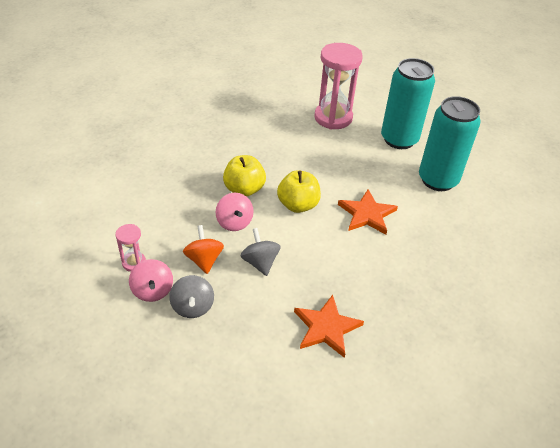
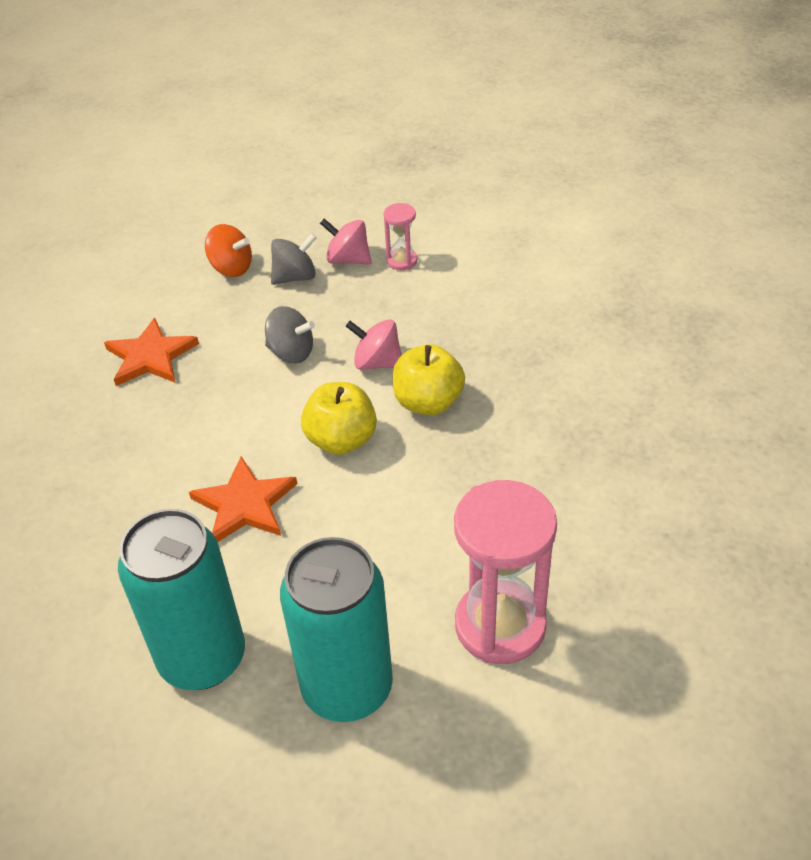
camera: 135 degrees right, 0 degrees up
grey spinning top [169,275,214,318] -> grey spinning top turned 120 degrees clockwise [271,233,317,285]
orange spinning top [183,225,224,274] -> orange spinning top moved to [205,224,252,277]

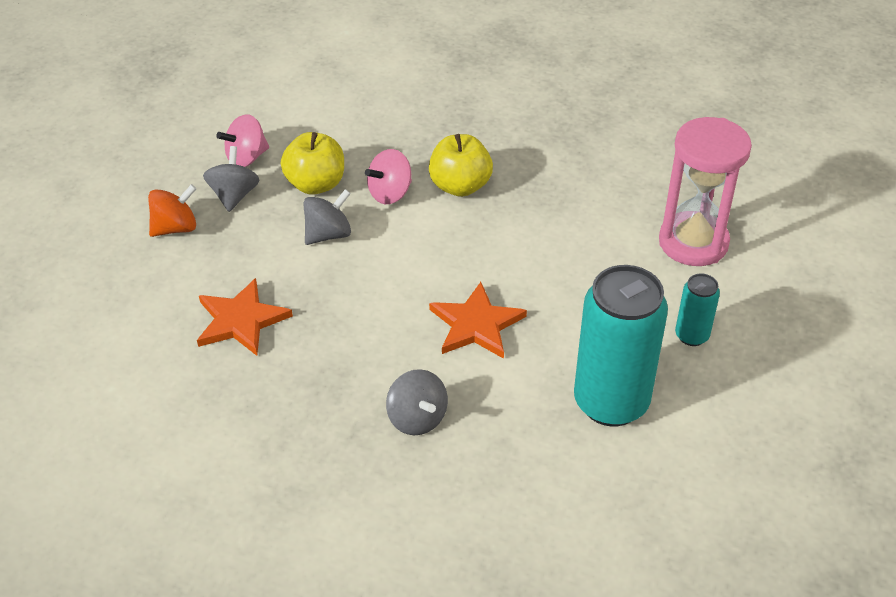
camera: 60 degrees left, 0 degrees up
turquoise can [280,537,393,722] -> turquoise can [675,274,720,346], size x0.48
yellow apple [301,382,377,455] -> yellow apple moved to [281,132,344,195]
pink hourglass [384,203,418,270] -> none
none -> grey spinning top [386,369,448,435]

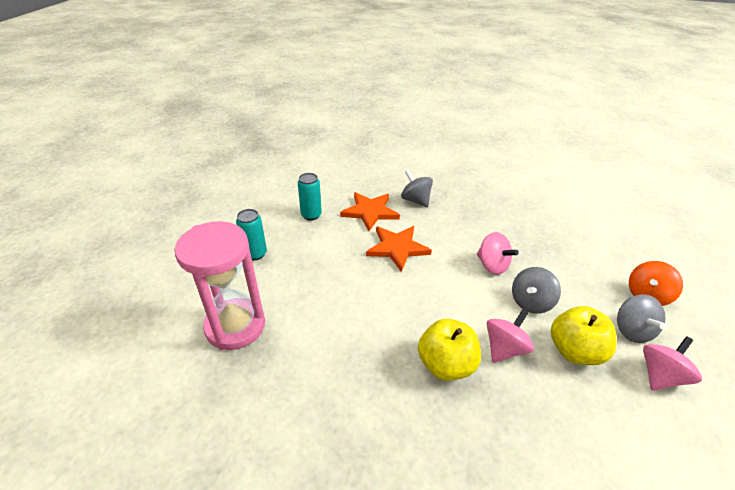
camera: 170 degrees right, 5 degrees down
orange star [197,278,293,356] -> orange star moved to [340,192,400,231]
turquoise can [574,265,668,427] -> turquoise can [298,173,322,220], size x0.48
none -> pink spinning top [477,232,519,275]

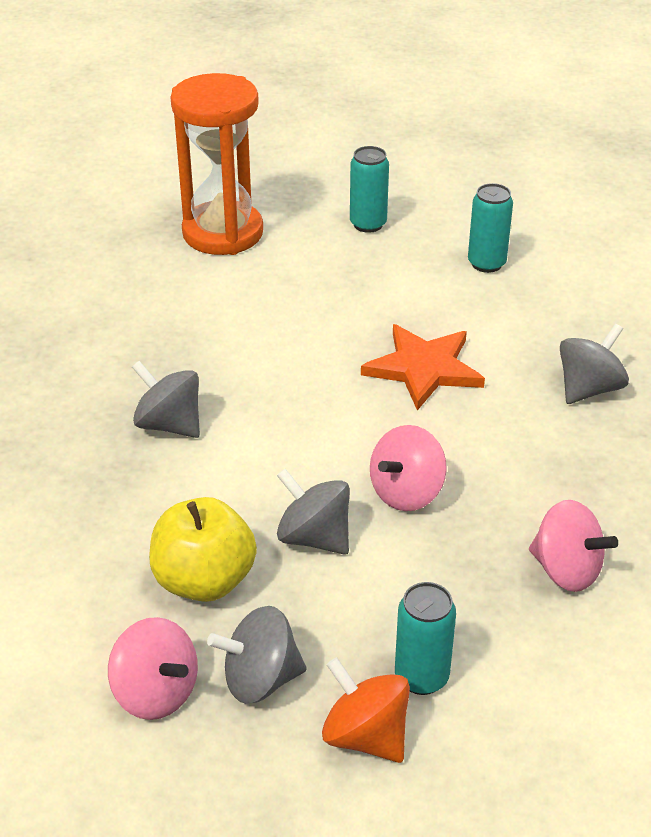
camera: 85 degrees right, 0 degrees up
pink hourglass [174,221,265,350] -> orange hourglass [171,73,263,255]
orange star [340,192,400,231] -> none
yellow apple [418,319,481,381] -> grey spinning top [132,361,200,438]
pink spinning top [486,309,534,363] -> pink spinning top moved to [529,500,618,592]
none -> turquoise can [395,582,456,695]

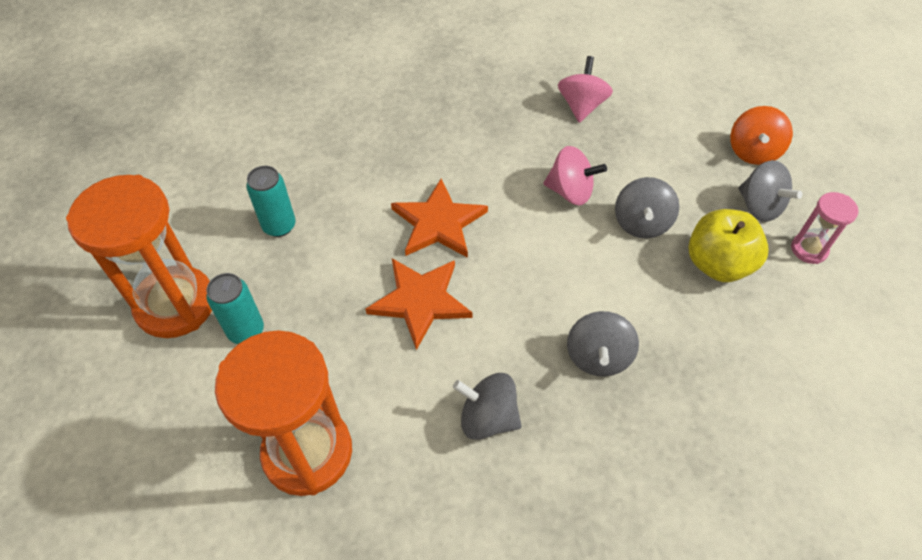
camera: 115 degrees left, 15 degrees up
pink spinning top [108,617,198,720] -> pink hourglass [791,192,859,264]
turquoise can [395,582,456,695] -> none
grey spinning top [560,324,629,404] -> grey spinning top moved to [453,373,522,440]
none -> orange hourglass [66,175,212,338]
none -> orange star [366,258,472,350]

